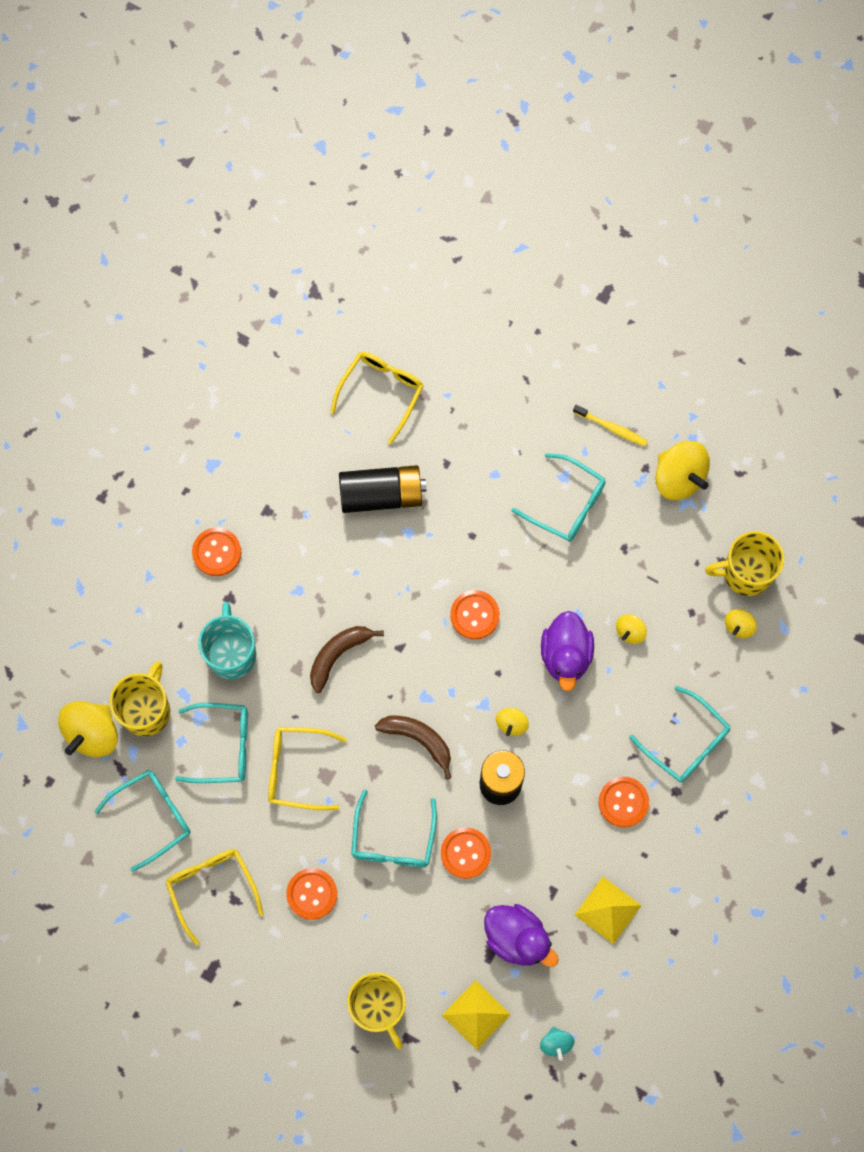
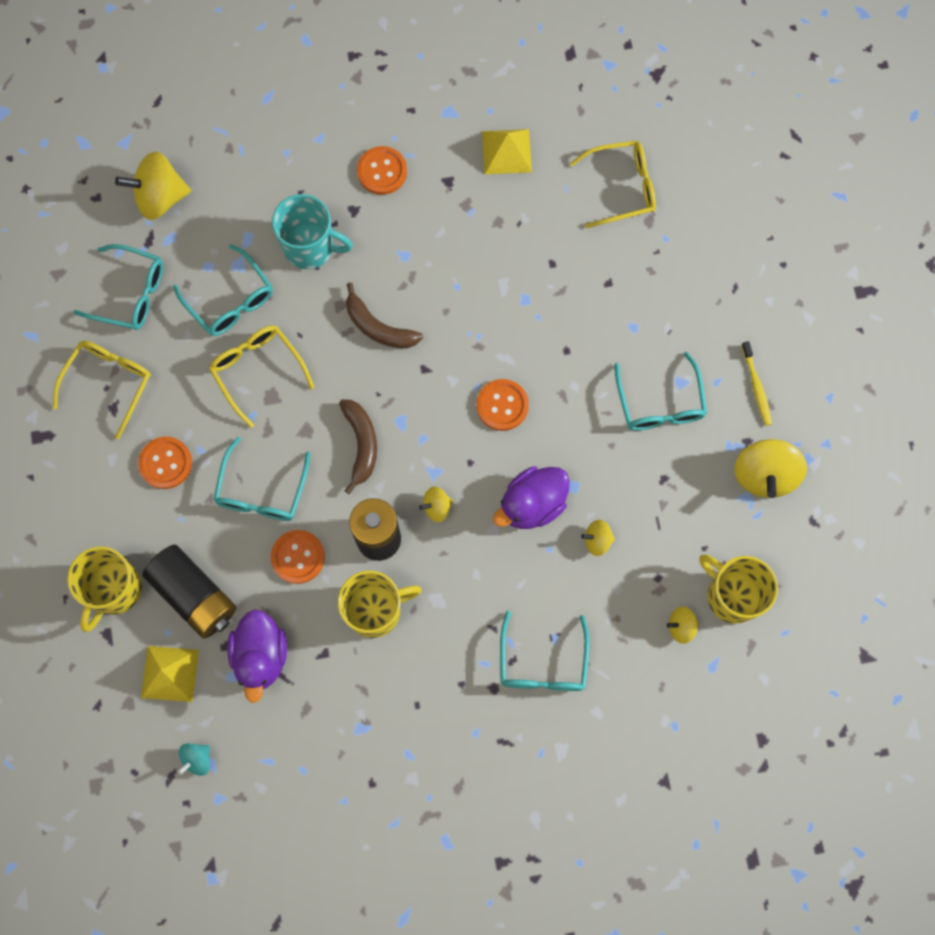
camera: 50 degrees right, 0 degrees up
yellow mug [110,662,170,736] -> yellow mug moved to [338,571,422,638]
turquoise mug [198,602,256,679] -> turquoise mug turned 60 degrees clockwise [272,194,353,269]
brown banana [310,626,384,693] -> brown banana turned 150 degrees counterclockwise [346,283,423,348]
black battery [339,465,427,513] -> black battery moved to [142,545,237,639]
turquoise glasses [351,789,437,867] -> turquoise glasses turned 45 degrees counterclockwise [213,437,311,521]
yellow pyramid [575,876,642,944] -> yellow pyramid moved to [482,129,532,174]
orange button [599,777,649,827] -> none

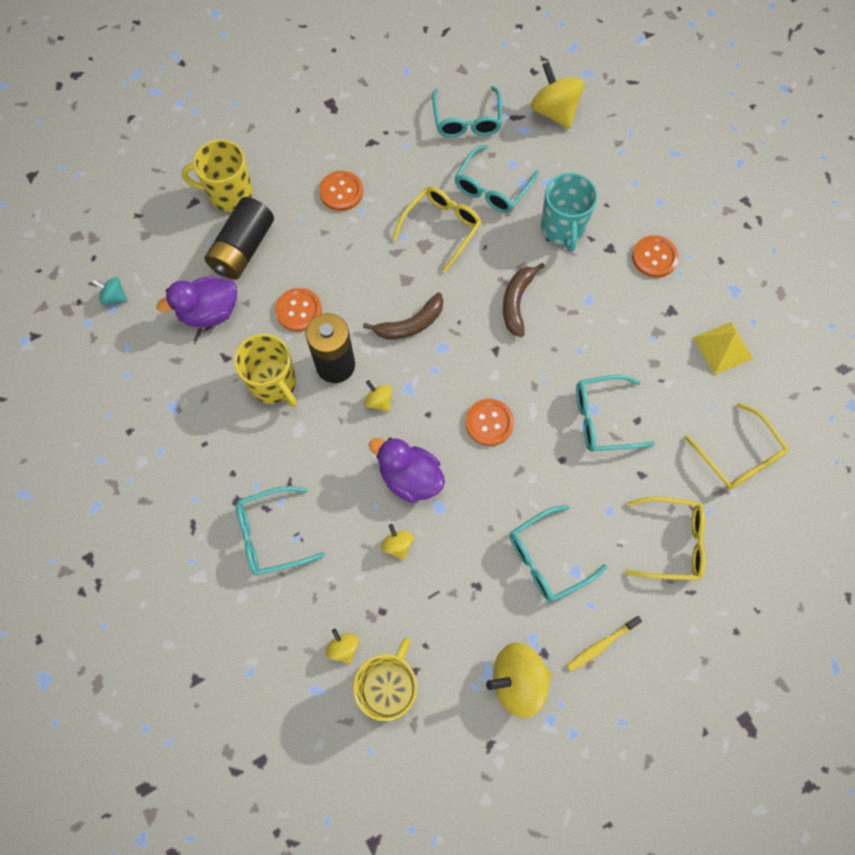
camera: 70 degrees right, 5 degrees down
yellow glasses [53,340,151,439] -> yellow glasses moved to [625,496,706,580]
yellow pyramid [141,646,199,702] -> none
turquoise glasses [213,437,311,521] -> turquoise glasses moved to [576,375,655,452]

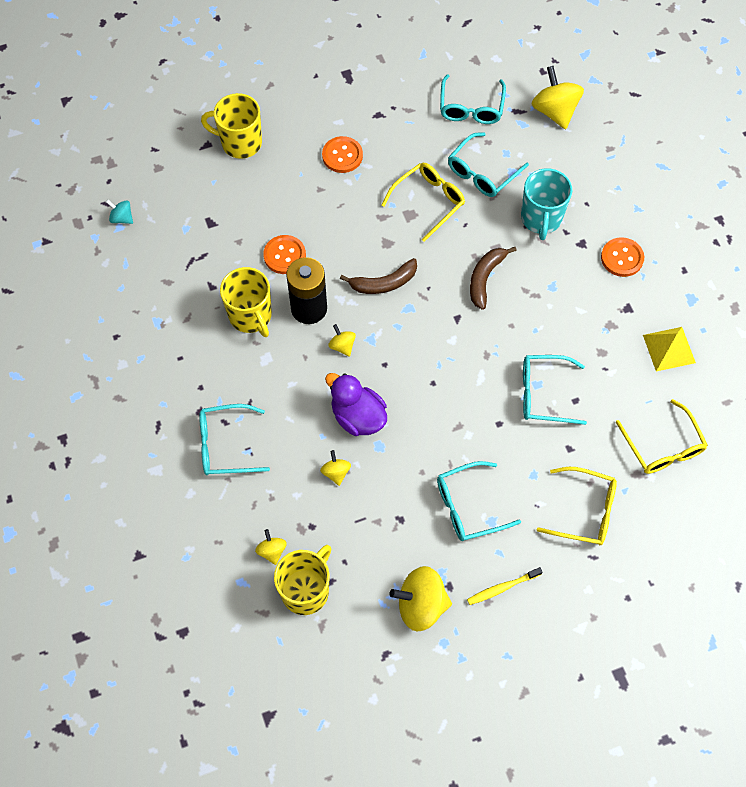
camera: 10 degrees right, 5 degrees down
purple duck [157,276,237,327] -> none
black battery [205,197,274,280] -> none
orange button [465,399,514,446] -> none

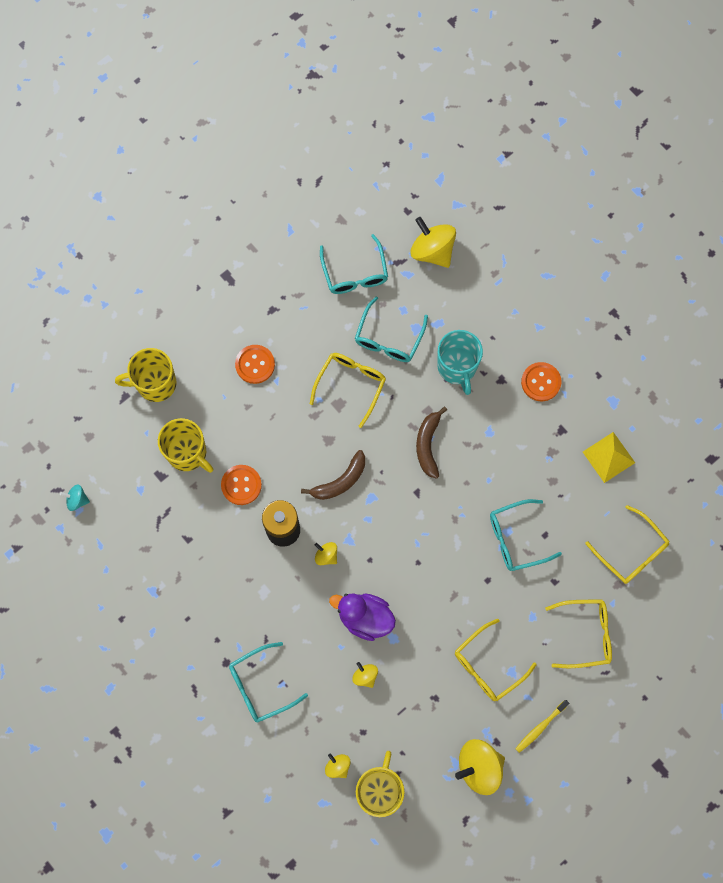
camera: 20 degrees left, 10 degrees up
yellow mug [220,267,272,337] -> yellow mug moved to [158,418,213,473]
turquoise glasses [437,461,521,541] -> yellow glasses [455,619,537,701]

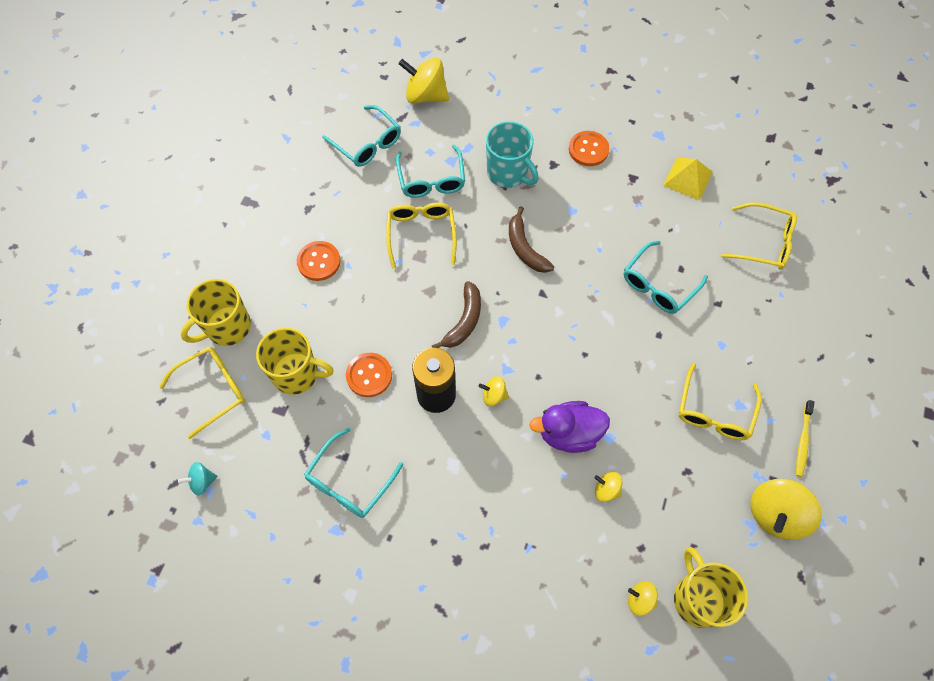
camera: 30 degrees left, 10 degrees down
turquoise glasses [229,642,308,723] -> turquoise glasses moved to [304,428,403,518]
yellow glasses [545,599,612,668] -> yellow glasses moved to [159,346,245,439]

